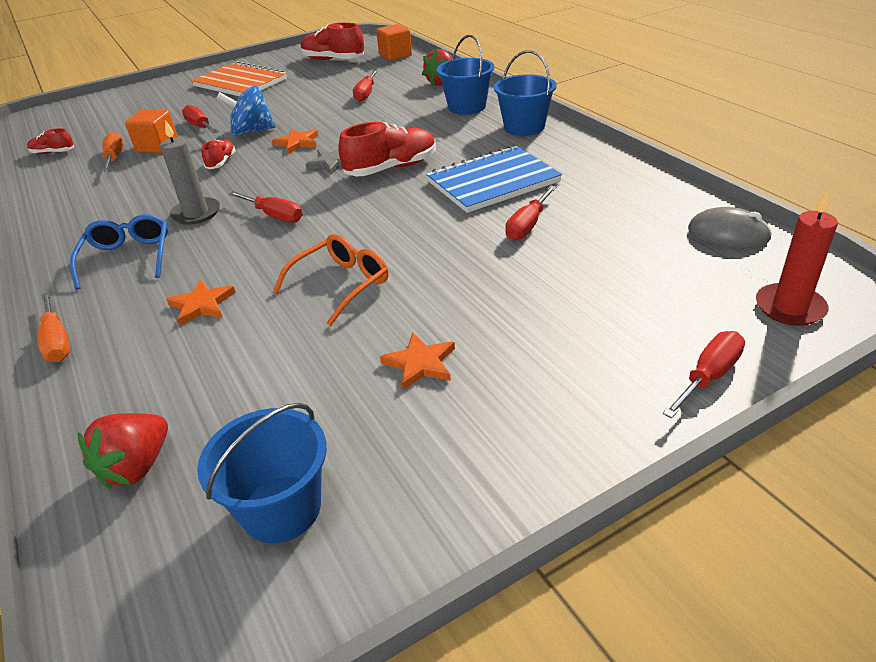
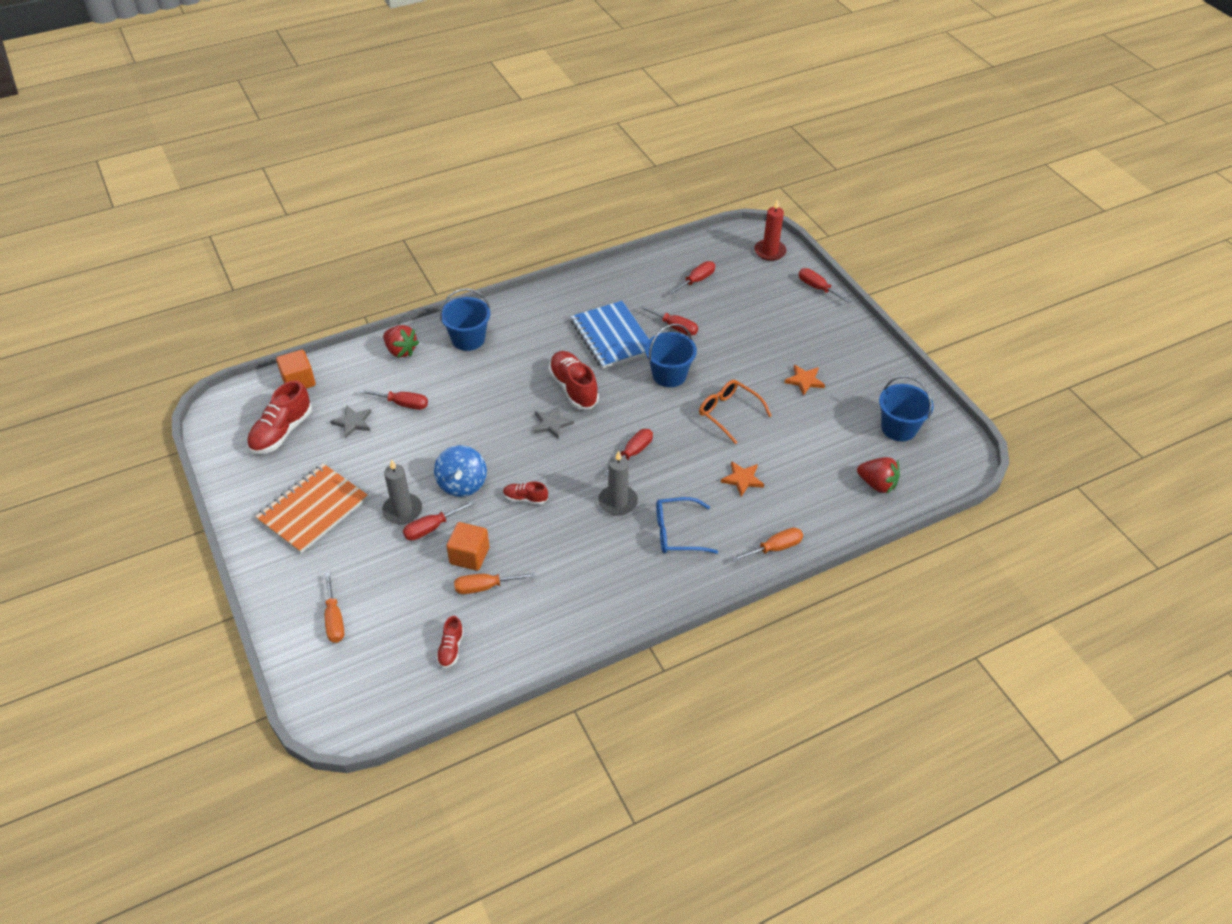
camera: 90 degrees left, 10 degrees up
orange star [272,129,318,154] -> none
blue bucket [494,50,556,136] -> blue bucket moved to [645,324,697,387]
grey mouse [688,207,772,248] -> none
none -> orange screwdriver [325,573,344,643]
none -> grey star [330,405,371,438]
none -> grey candle [382,460,422,525]
none -> red screwdriver [668,261,715,295]

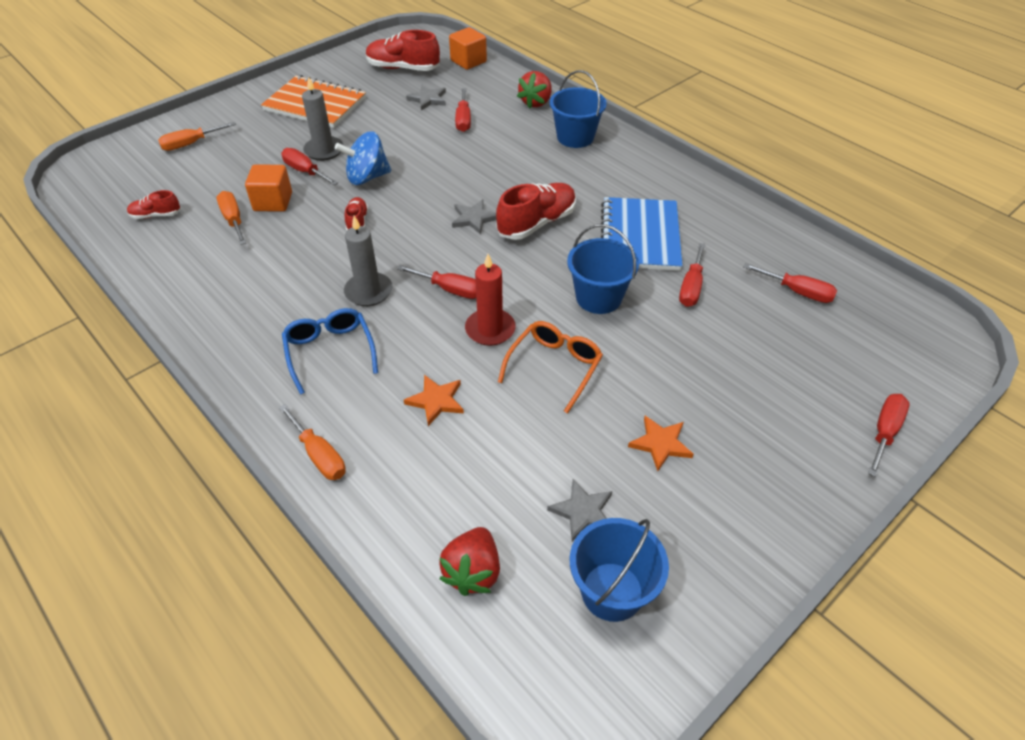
camera: 75 degrees right, 0 degrees up
blue notebook [571,301,649,369] -> blue notebook turned 45 degrees counterclockwise [601,197,683,271]
red candle [754,199,787,261] -> red candle moved to [465,254,516,346]
none -> grey star [547,479,612,542]

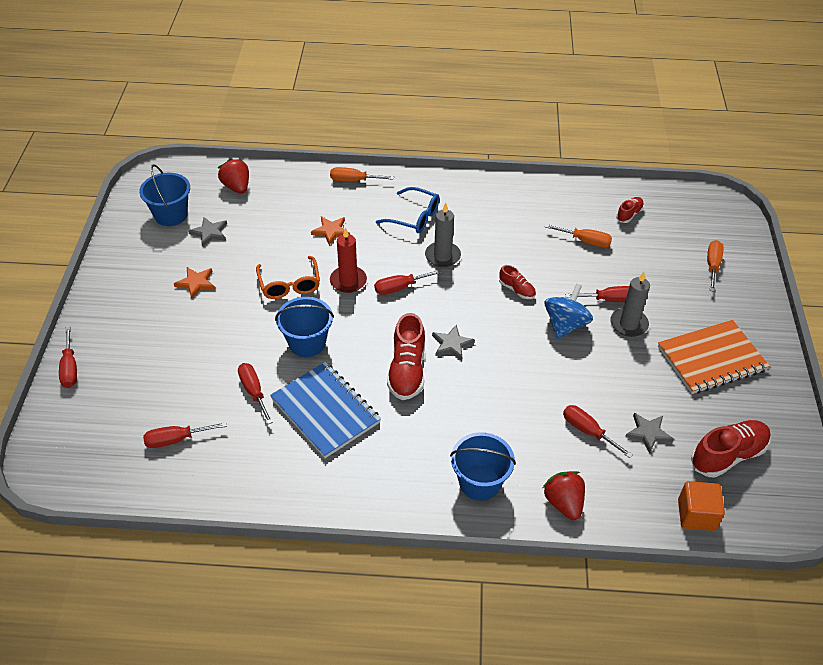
camera: 135 degrees right, 0 degrees up
orange cube [245,165,292,211] -> none

